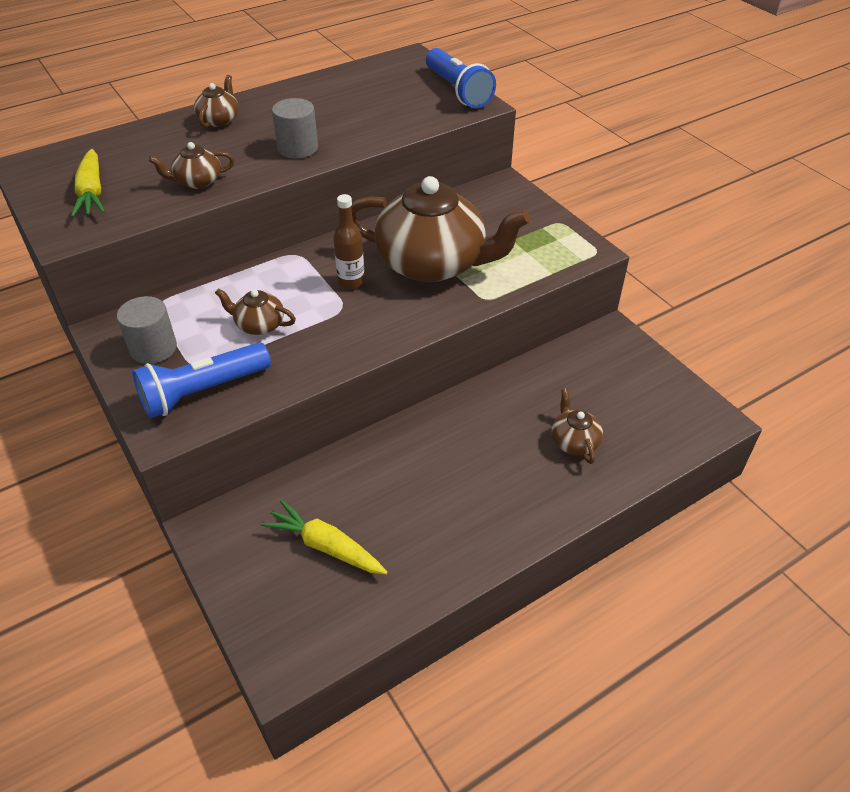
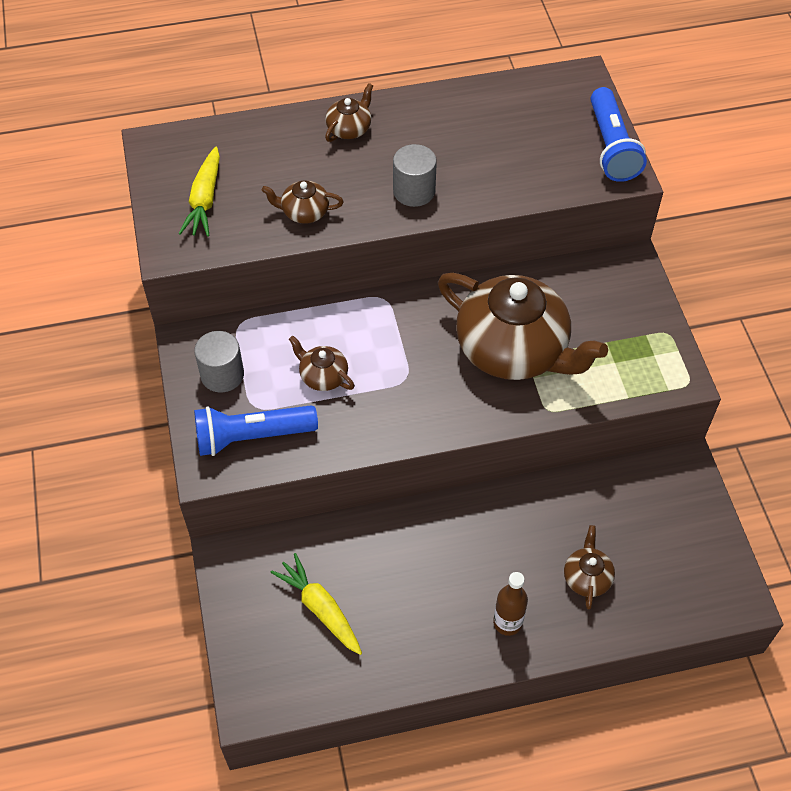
camera: 20 degrees right, 10 degrees up
brown bottle [333,194,365,289] -> brown bottle moved to [493,572,528,636]

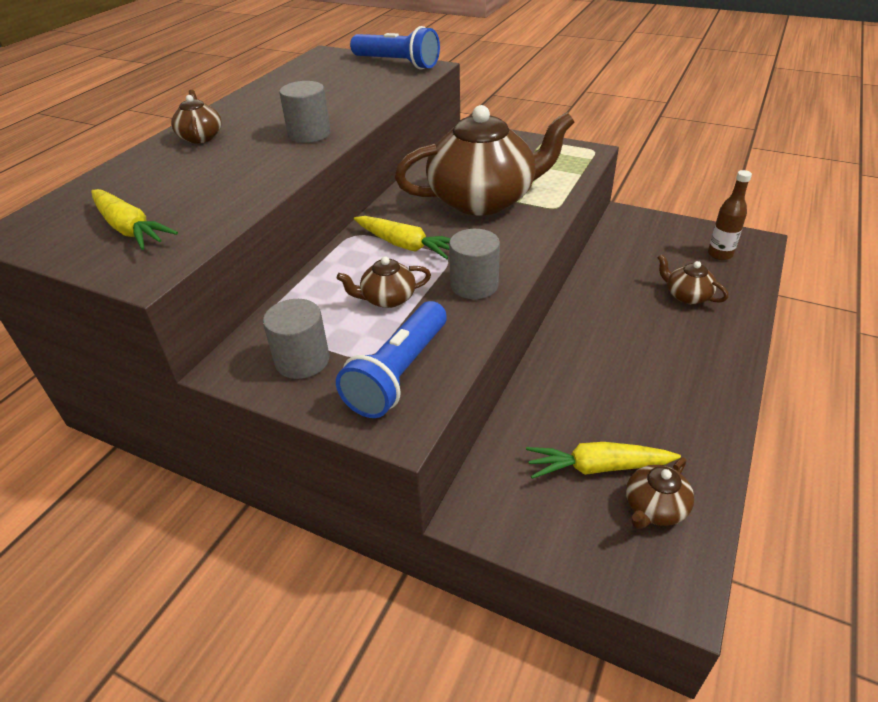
camera: 50 degrees left, 15 degrees down
brown teapot [261,180,344,224] -> brown teapot moved to [626,457,694,529]
brown bottle [493,572,528,636] -> brown bottle moved to [708,170,752,260]
none -> yellow carrot [354,216,451,259]
none -> grey cylinder [449,229,500,299]

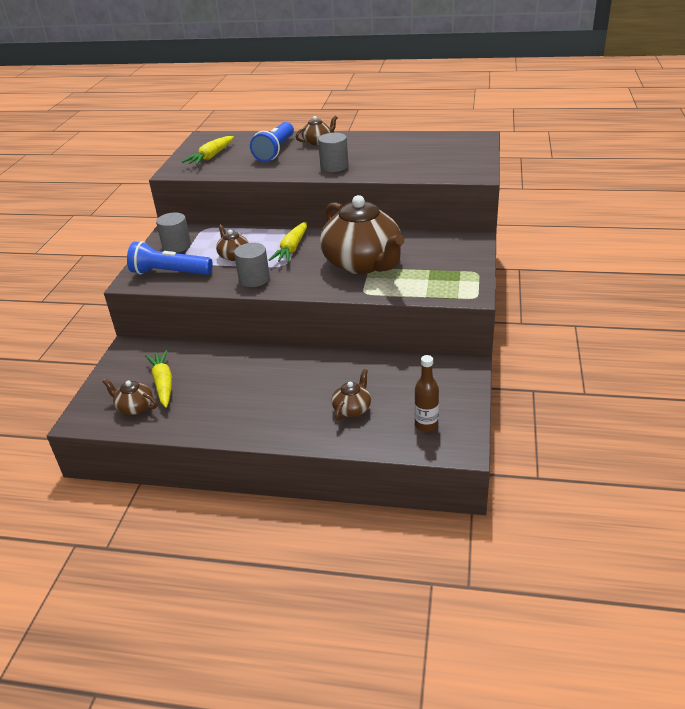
camera: 75 degrees right, 5 degrees down
blue flashlight [350,26,440,70] -> blue flashlight moved to [250,122,294,162]

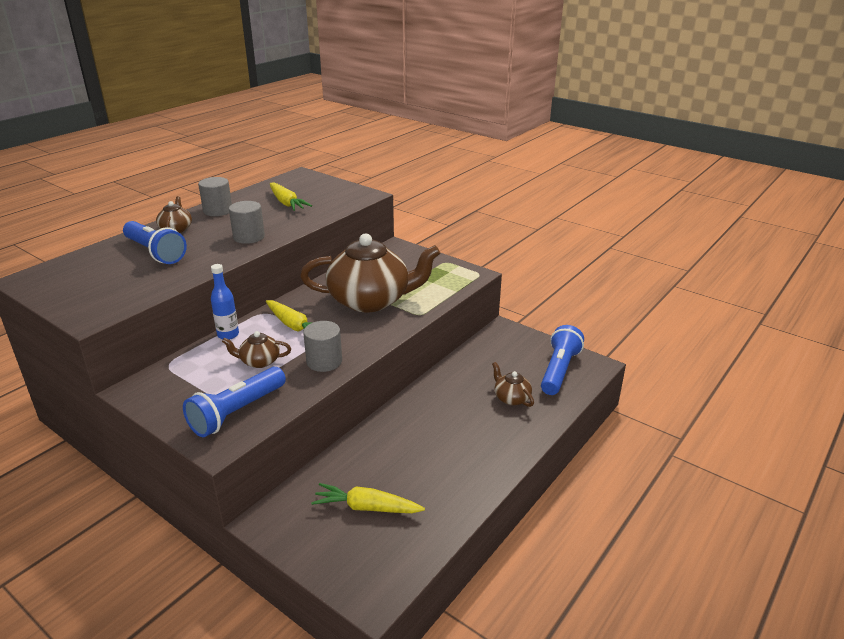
camera: 65 degrees left, 5 degrees down
brown teapot [103,379,158,415] -> none
grey cylinder [156,213,191,253] -> grey cylinder moved to [198,177,232,216]
yellow carrot [182,136,234,165] -> yellow carrot moved to [270,182,312,211]
brown bottle [414,355,439,432] -> blue flashlight [541,325,584,395]
none -> blue bottle [211,264,239,340]

